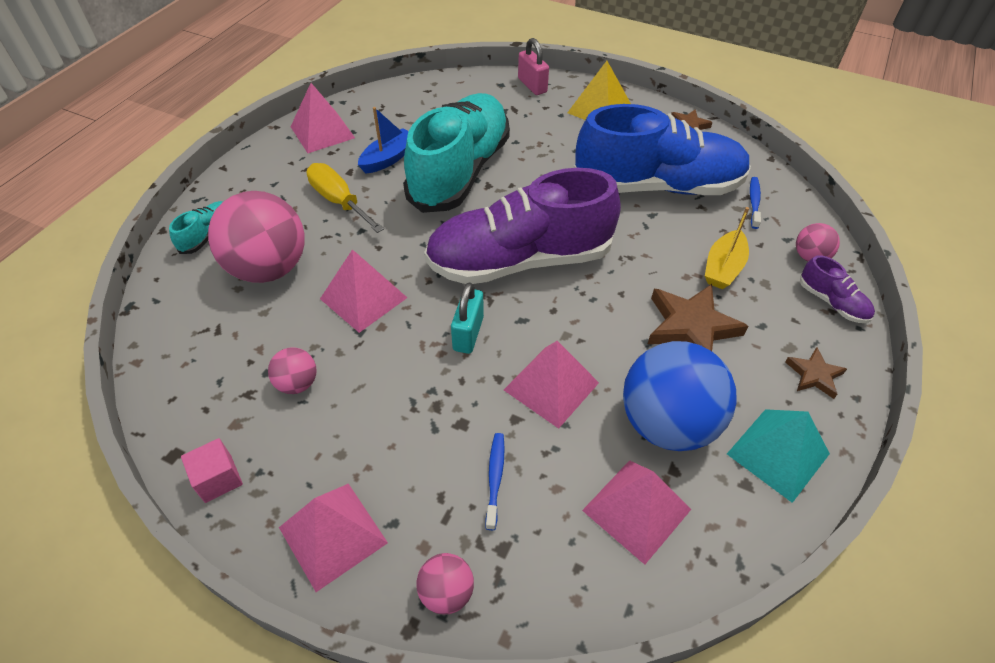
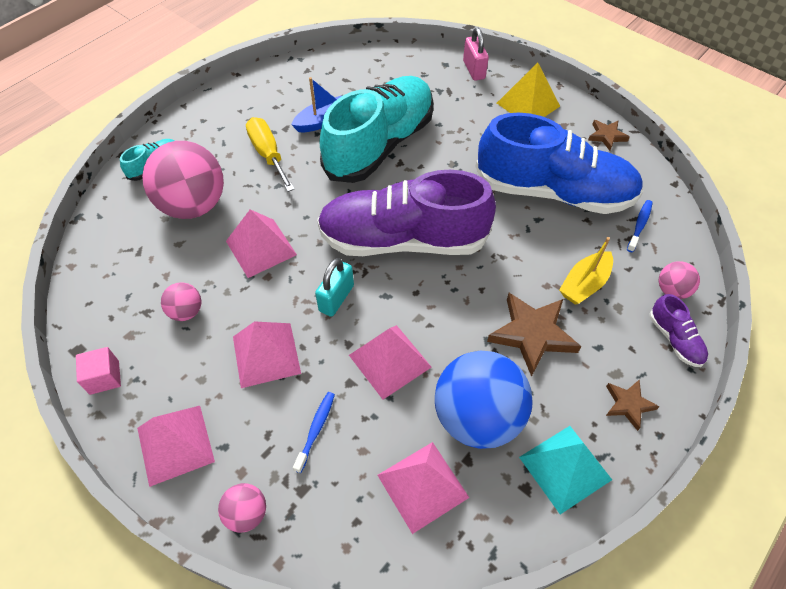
camera: 15 degrees right, 5 degrees up
pink pyramid [291,83,355,153] -> pink pyramid moved to [233,321,301,388]

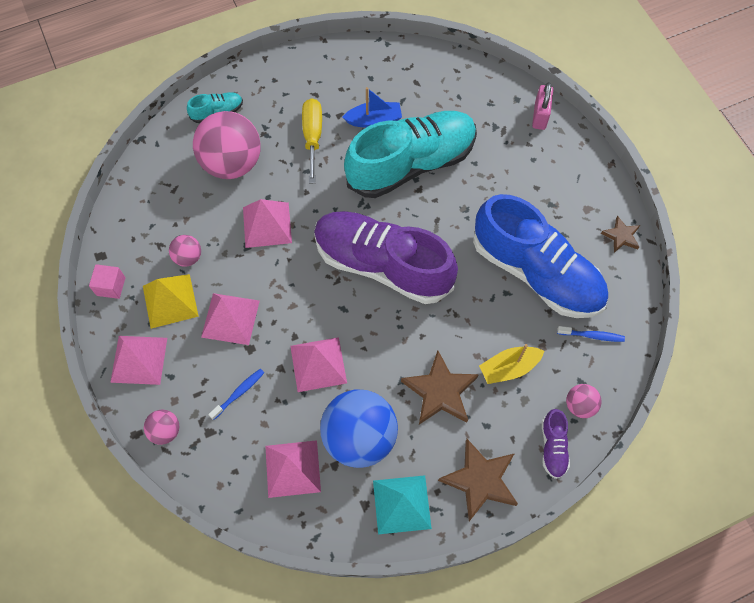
camera: 25 degrees right, 10 degrees up
turquoise padlock [315,258,354,317] -> none
yellow pyramid [497,63,560,117] -> yellow pyramid moved to [143,274,199,329]
brown star [606,379,660,431] -> brown star [438,439,518,521], size x1.81
blue toothbrush [627,200,653,252] -> blue toothbrush turned 45 degrees clockwise [557,326,625,342]

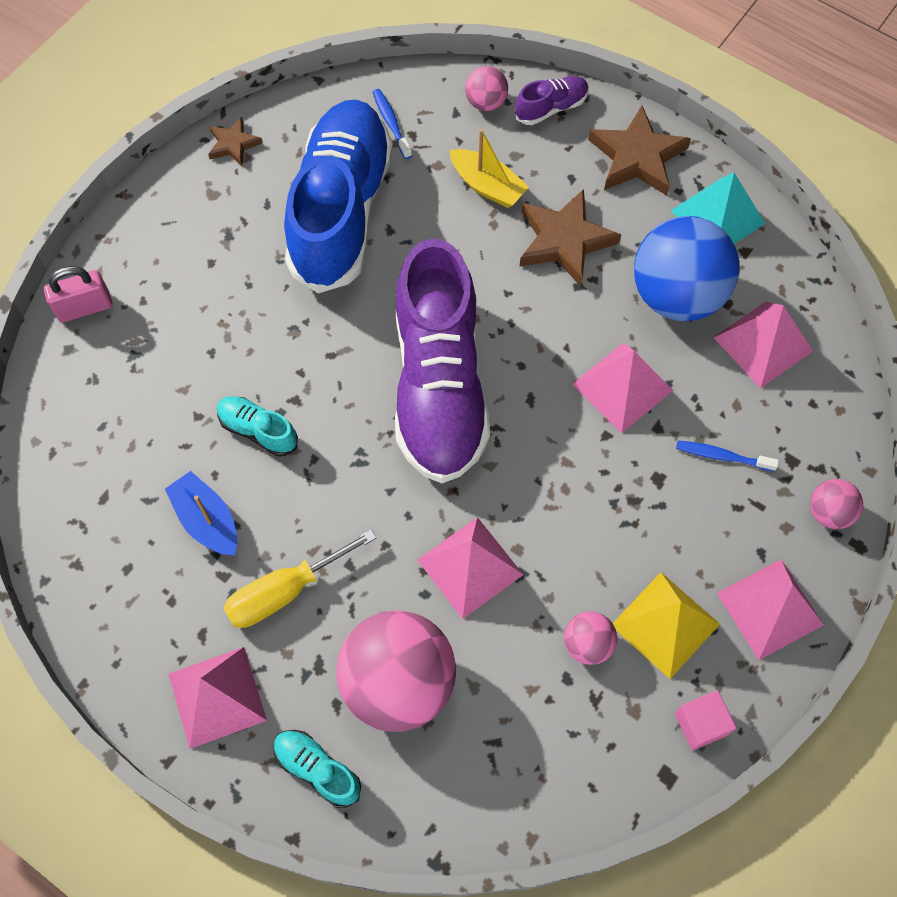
camera: 120 degrees left, 0 degrees up
pink pyramid [201,293,260,345] -> pink pyramid moved to [169,647,267,749]
turquoise shoe [344,111,477,198] -> turquoise shoe [217,396,298,457], size x0.40

